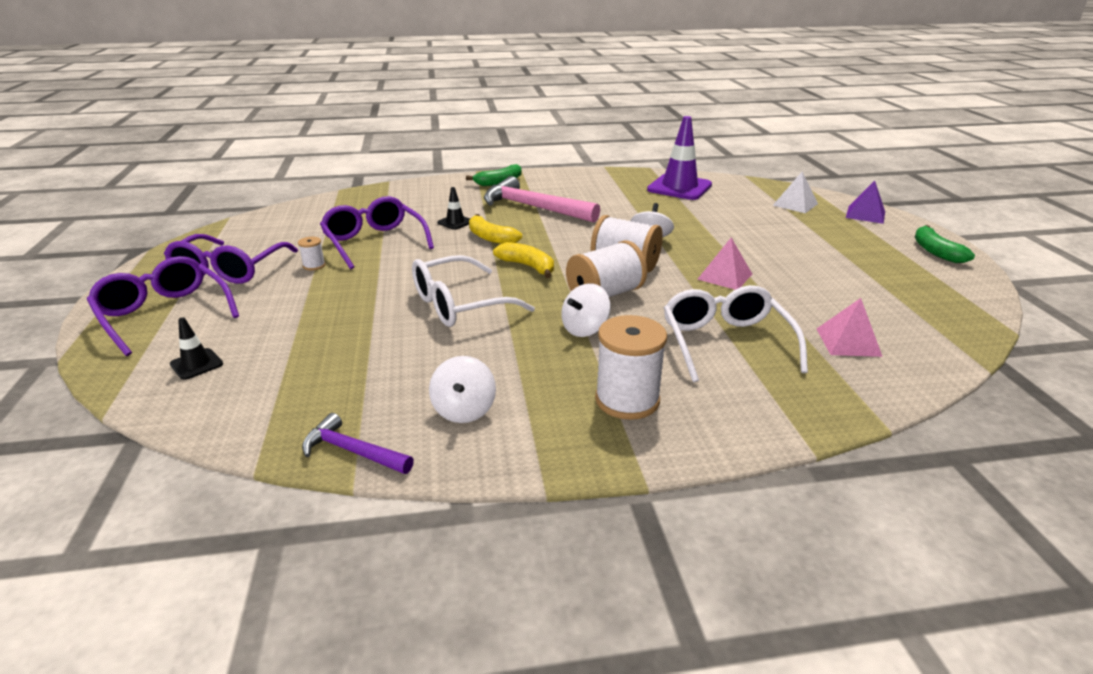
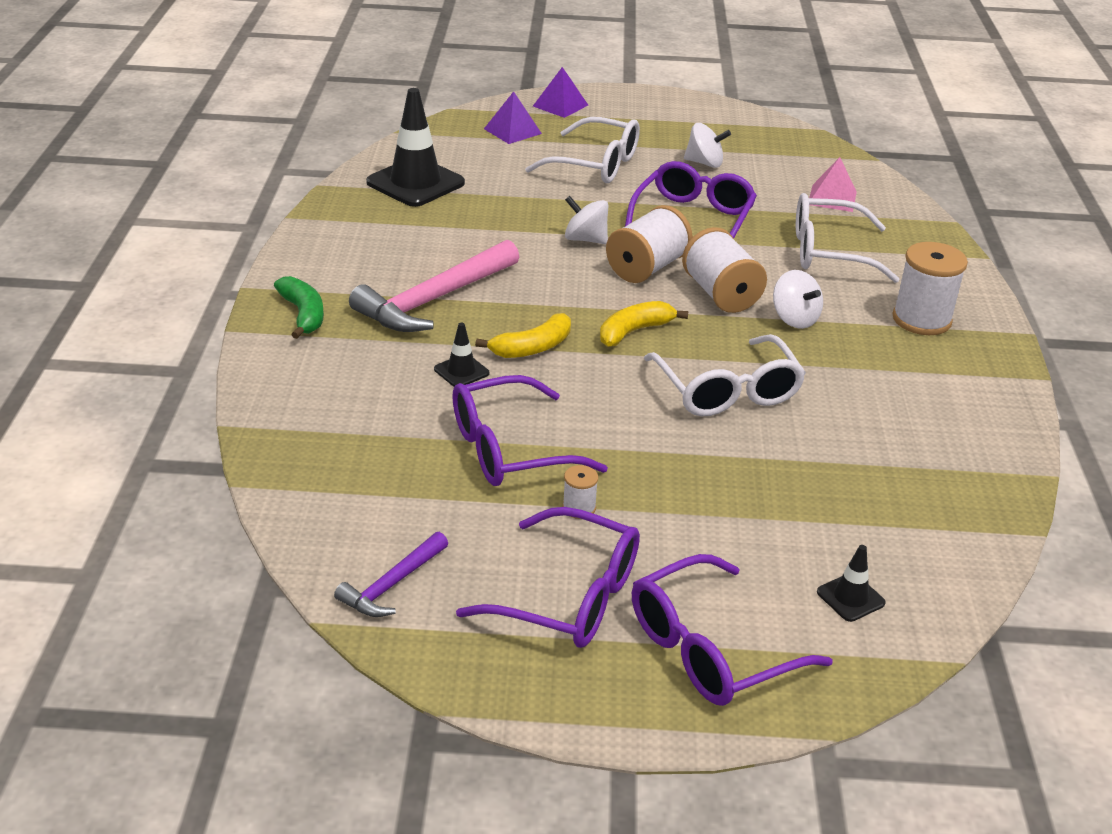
camera: 80 degrees left, 5 degrees up
purple hammer [302,413,414,474] -> purple hammer moved to [334,532,448,617]
white spinning top [429,356,496,423] -> white spinning top moved to [684,123,731,168]
purple traffic cone [647,116,712,200] -> black traffic cone [366,88,465,207]
pink pyramid [697,238,752,290] -> purple glasses [625,161,757,239]
white pyramid [773,172,818,213] -> purple pyramid [484,91,542,144]
green banana [915,225,975,263] -> none
none -> white glasses [525,117,640,183]

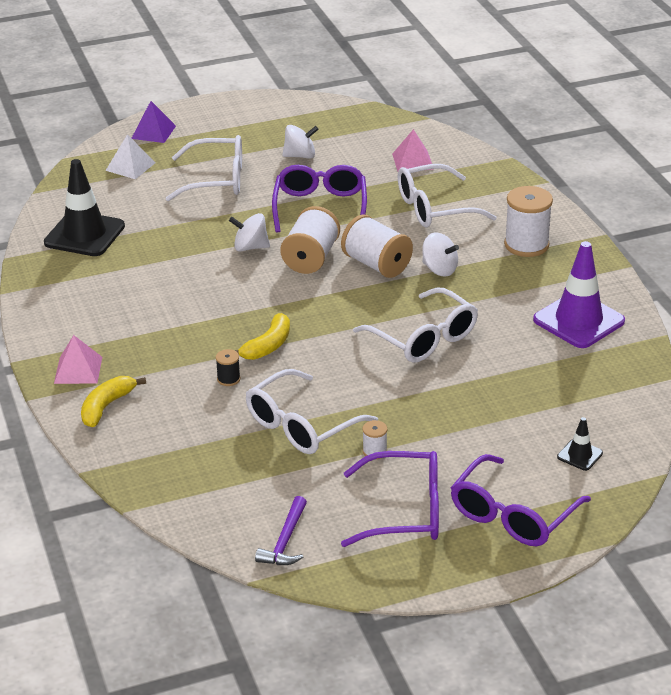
camera: 20 degrees left, 0 degrees up
green banana [274,276,324,339] -> pink pyramid [54,335,102,384]
pink hammer [349,240,519,332] -> none
black traffic cone [434,323,489,387] -> black spool [216,349,240,386]
purple glasses [452,375,608,486] -> white glasses [246,369,378,454]
purple pyramid [484,91,542,144] -> white pyramid [105,134,156,179]
yellow banana [600,301,688,347] -> yellow banana moved to [81,376,146,427]
none -> purple traffic cone [533,241,625,348]

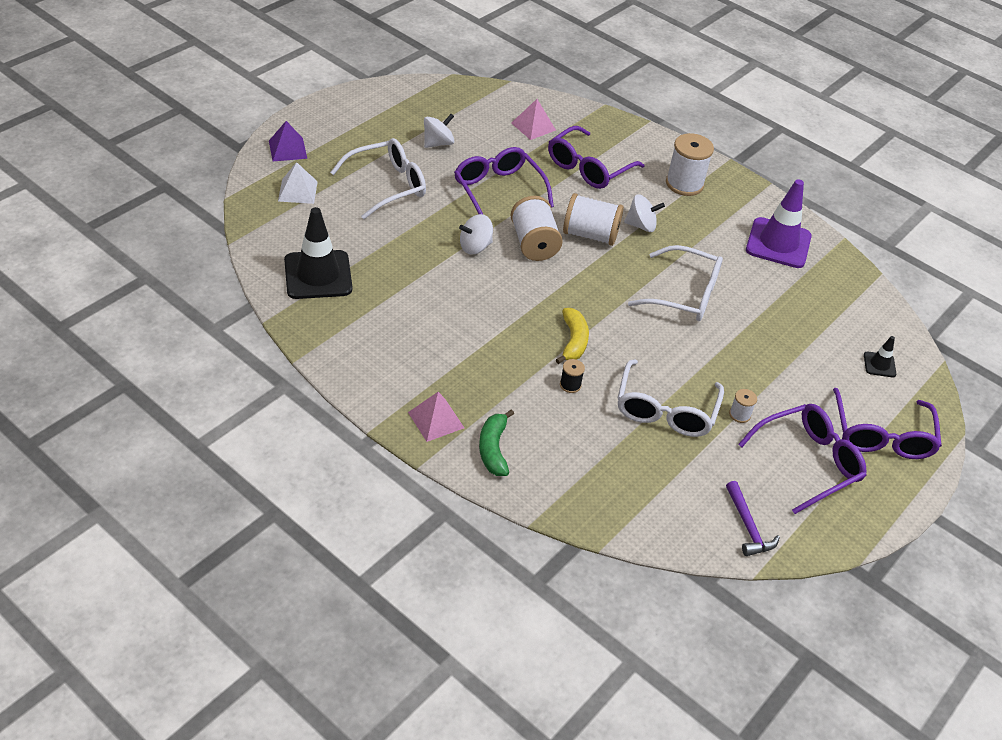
camera: 35 degrees left, 10 degrees up
yellow banana [81,376,146,427] -> green banana [479,410,514,476]
white glasses [398,164,497,228] -> purple glasses [548,126,644,189]

